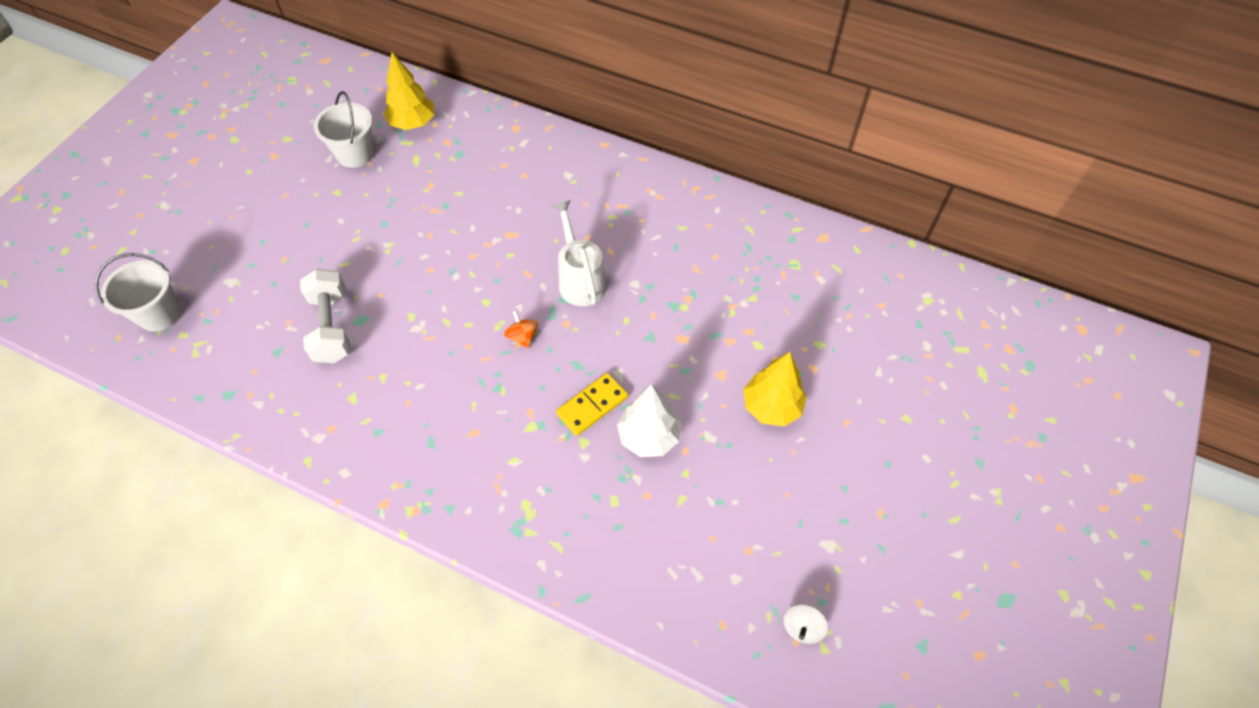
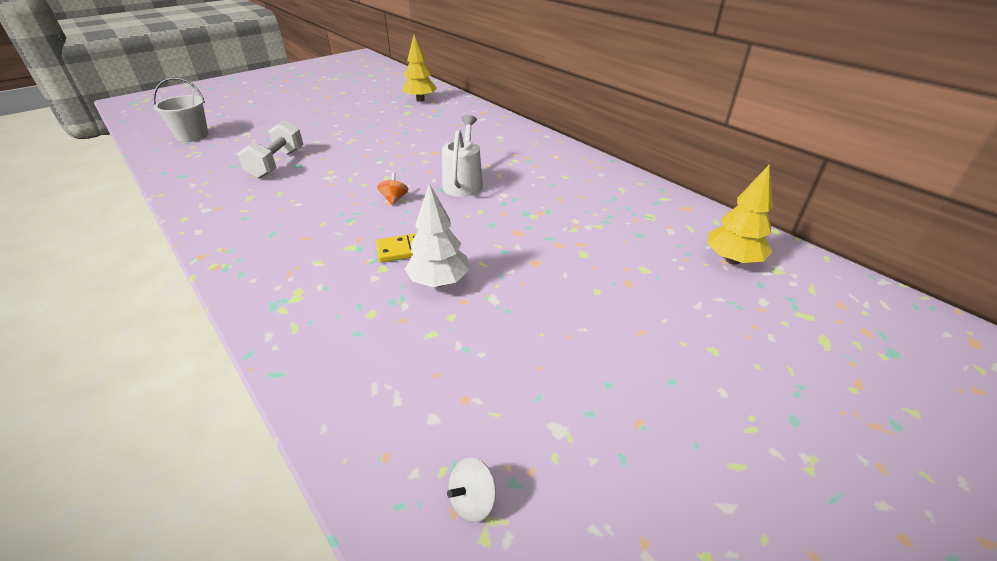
camera: 25 degrees right, 20 degrees down
white bucket [314,91,374,168] -> none
yellow tree [744,352,807,426] -> yellow tree moved to [707,165,773,265]

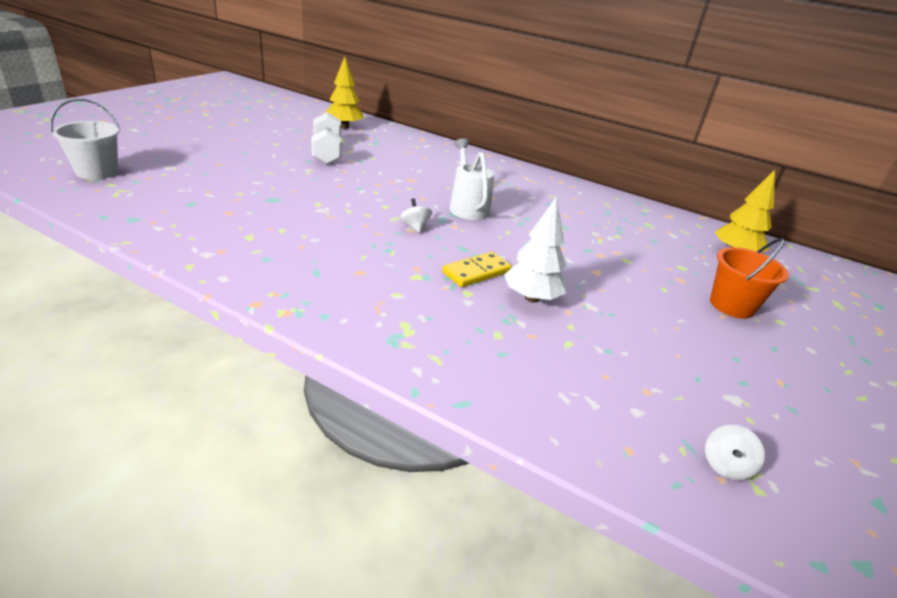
camera: 25 degrees left, 5 degrees down
white dumbbell [238,120,304,179] -> white dumbbell moved to [311,112,342,164]
orange spinning top [377,172,408,205] -> white spinning top [400,198,432,233]
none -> orange bucket [710,238,789,319]

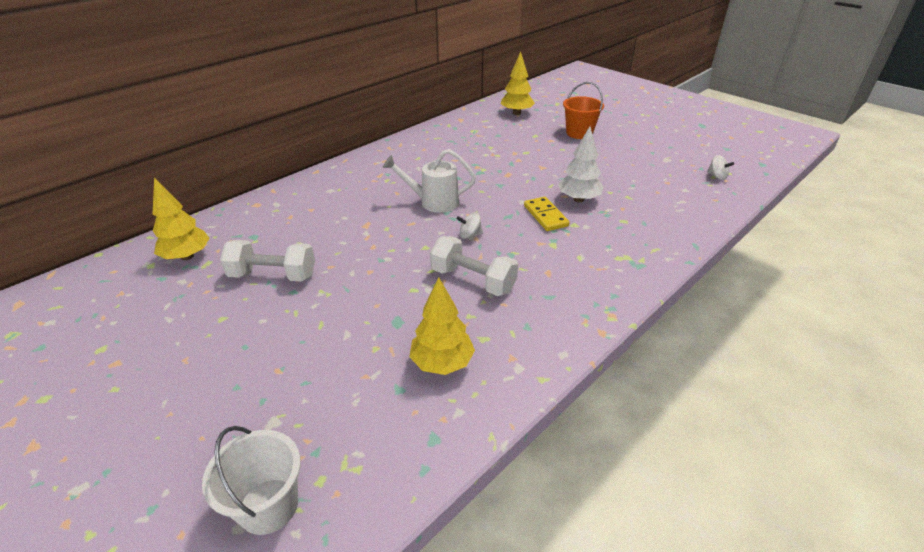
camera: 70 degrees left, 5 degrees up
none -> yellow tree [409,277,475,375]
none -> white dumbbell [430,236,518,296]

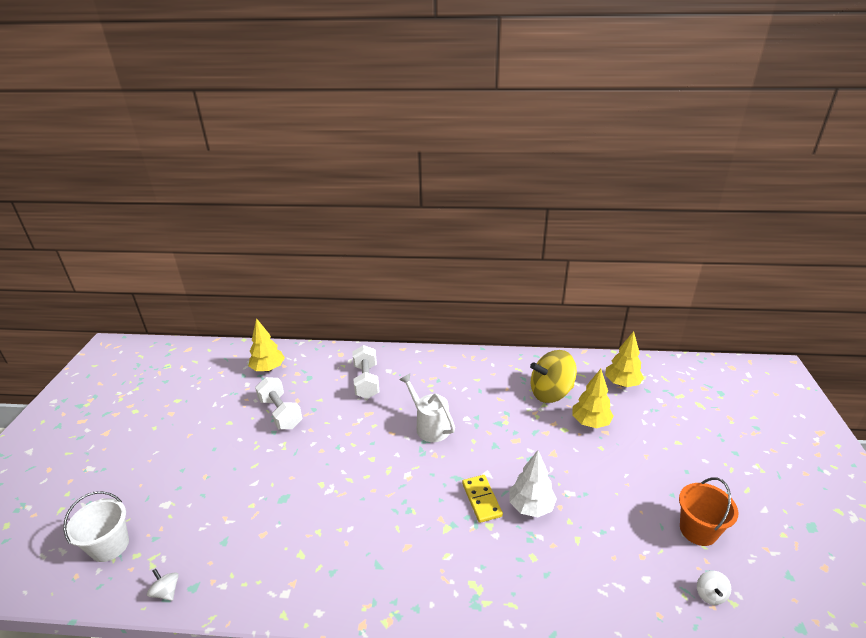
camera: 50 degrees right, 5 degrees down
yellow tree [409,277,475,375] -> yellow tree moved to [572,369,614,428]
white dumbbell [430,236,518,296] -> white dumbbell moved to [352,345,380,399]
white spinning top [456,212,483,239] -> white spinning top moved to [147,569,179,601]
yellow domino [524,197,570,231] -> yellow domino turned 45 degrees counterclockwise [462,475,503,523]
orange bucket [563,82,604,139] -> orange bucket moved to [679,477,738,546]
none -> yellow spinning top [530,350,577,403]

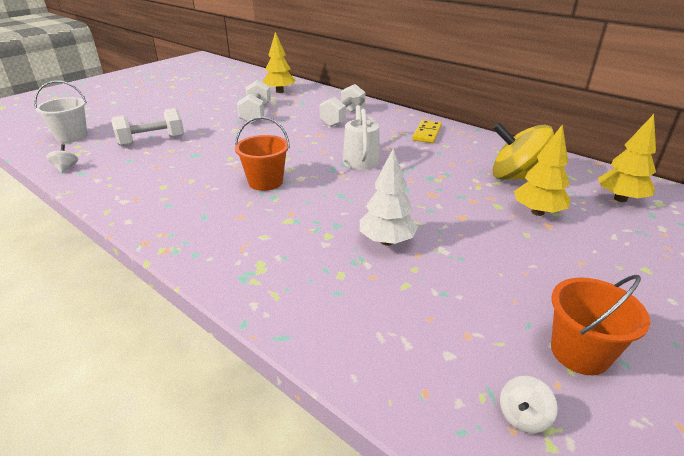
camera: 35 degrees right, 0 degrees up
yellow domino [462,475,503,523] -> yellow domino moved to [412,120,442,143]
none -> white dumbbell [111,108,184,146]
none -> orange bucket [235,117,290,191]

